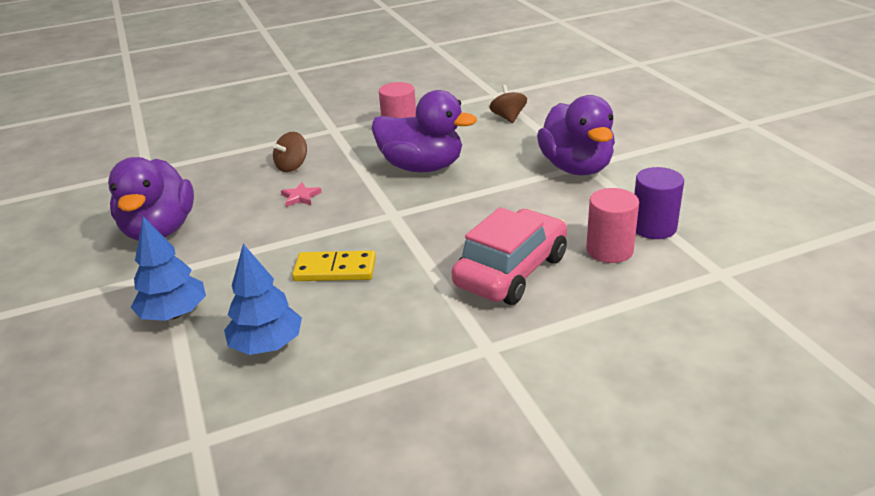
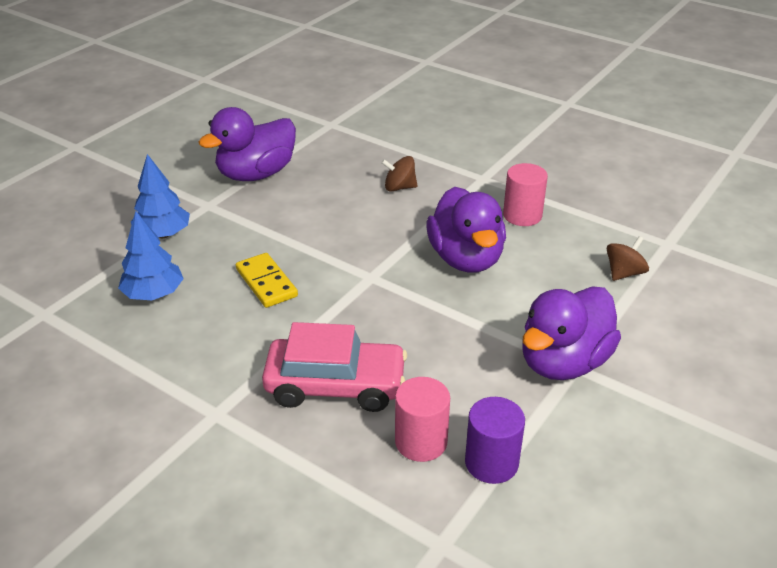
camera: 55 degrees right, 5 degrees up
pink star [281,182,322,207] -> none

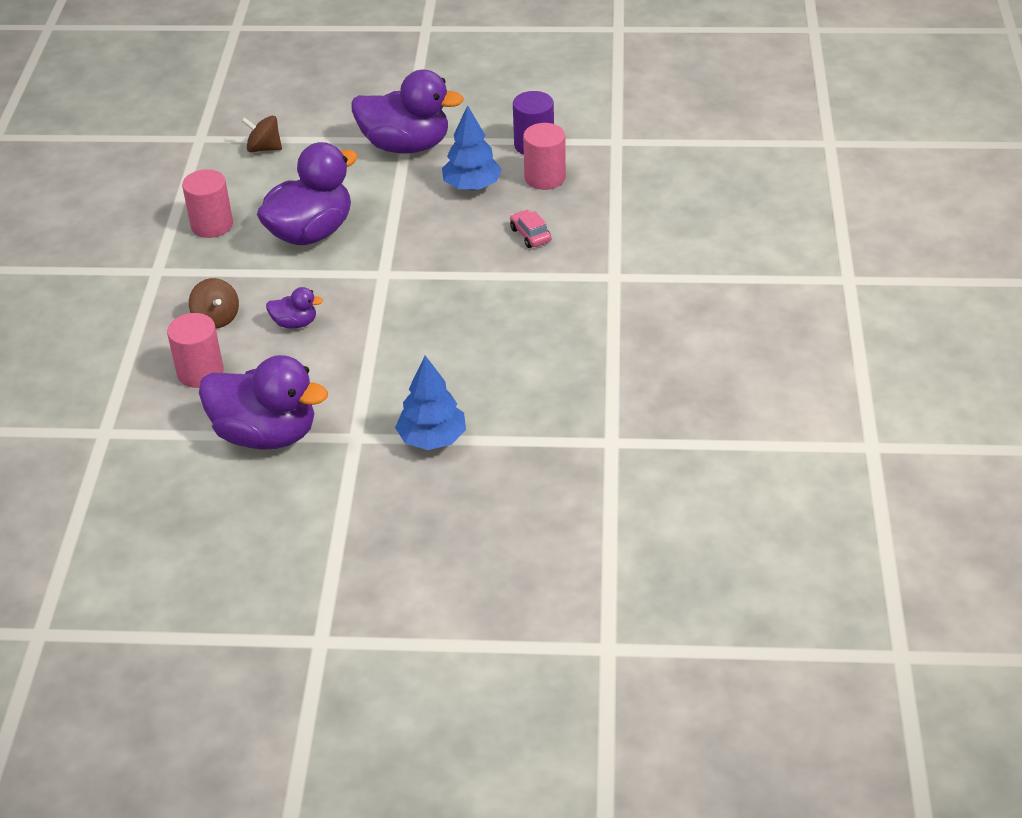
camera: 120 degrees left, 5 degrees up
blue tree [118,211,184,300] -> blue tree moved to [442,105,502,190]
yellow domino [236,253,298,308] -> none
pink car [262,322,407,412] -> pink car [510,210,551,248], size x0.43
none -> pink cylinder [167,313,224,388]
none -> purple duck [266,287,323,329]

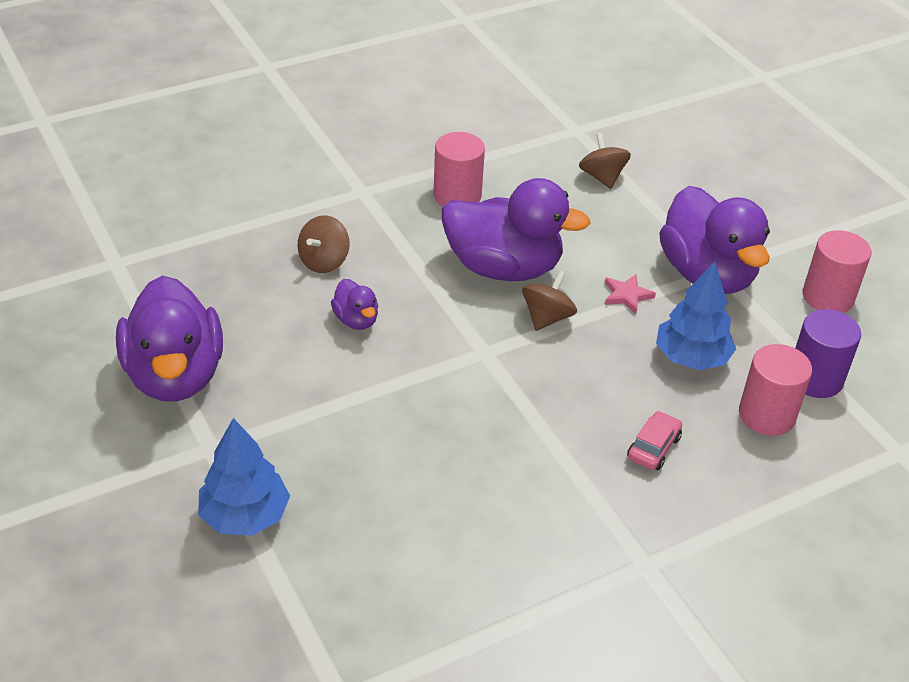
camera: 55 degrees right, 0 degrees up
pink cylinder [167,313,224,388] -> pink cylinder moved to [803,230,871,313]
none -> brown spinning top [522,271,577,331]
none -> pink star [605,274,656,314]

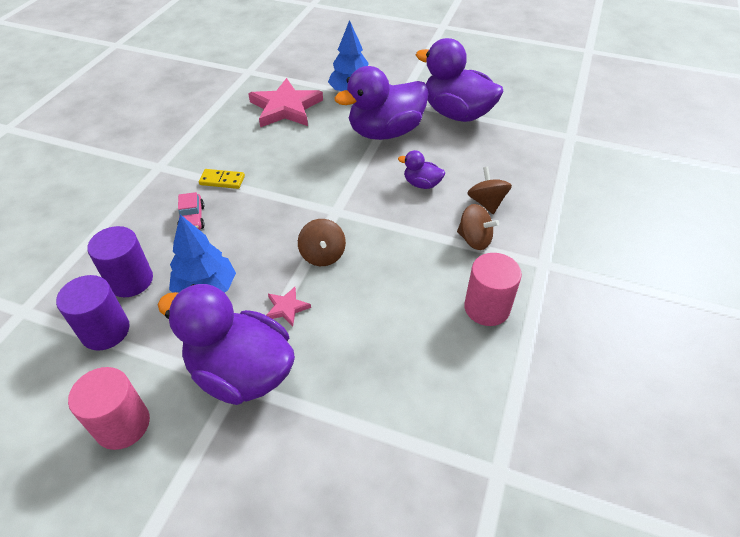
camera: 140 degrees right, 5 degrees up
purple duck [442,178,590,281] -> purple duck moved to [334,66,429,140]
brown spinning top [579,133,631,189] -> brown spinning top moved to [457,204,499,250]
pink cylinder [739,344,812,436] -> purple cylinder [87,226,153,297]
none -> yellow domino [199,169,245,189]
none -> pink star [248,78,323,128]

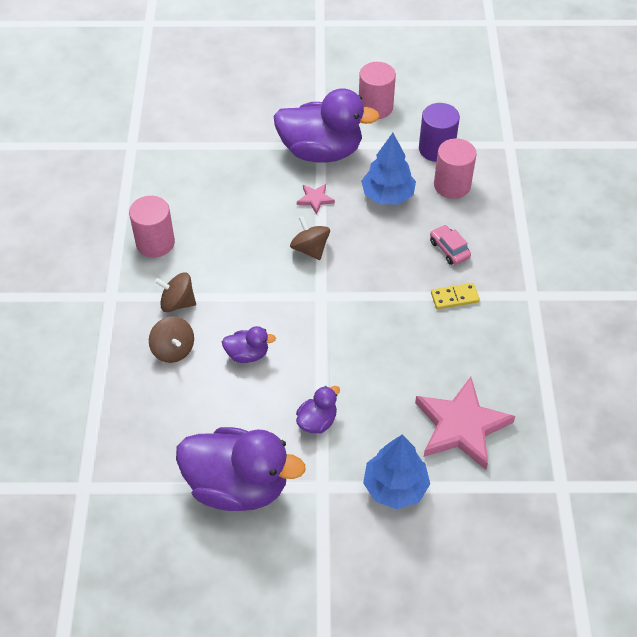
camera: 160 degrees right, 5 degrees up
purple cylinder [87,226,153,297] -> pink cylinder [434,139,477,199]
purple duck [334,66,429,140] -> purple duck [296,386,340,433], size x0.45

